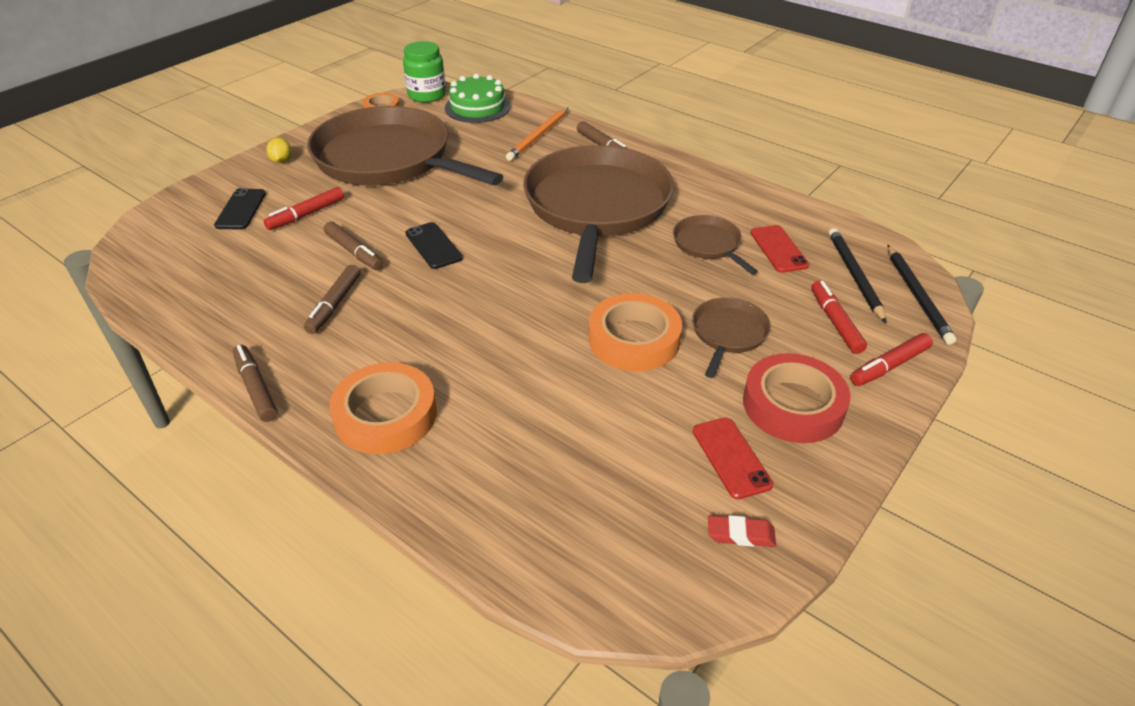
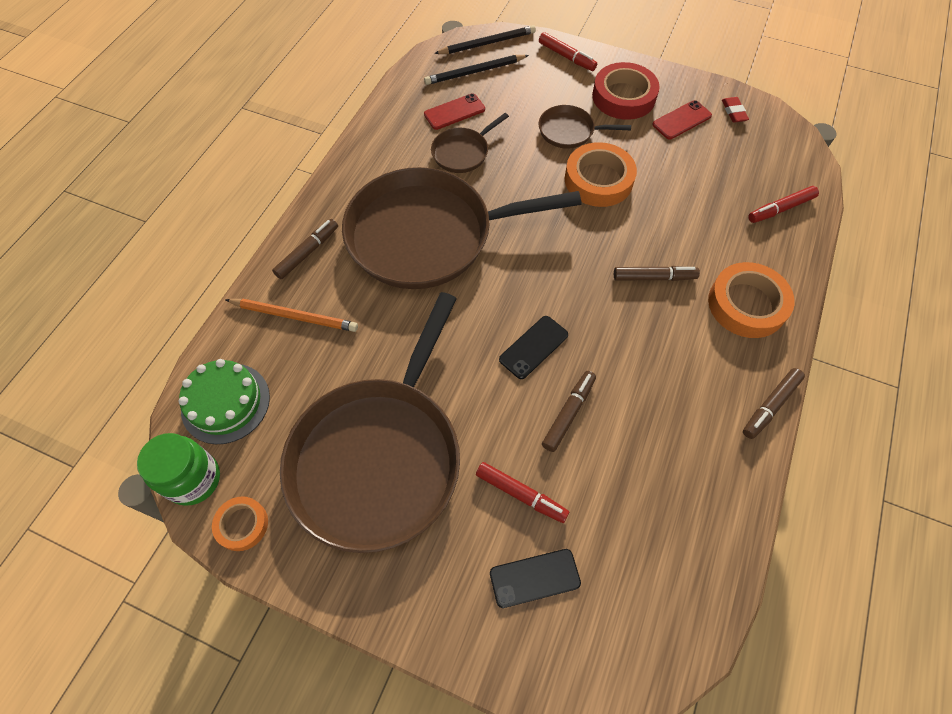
camera: 105 degrees left, 20 degrees up
yellow lemon [266,138,292,163] -> none
brown marker [304,265,361,334] -> brown marker moved to [614,266,700,281]
red marker [811,281,867,354] -> red marker moved to [748,186,819,223]

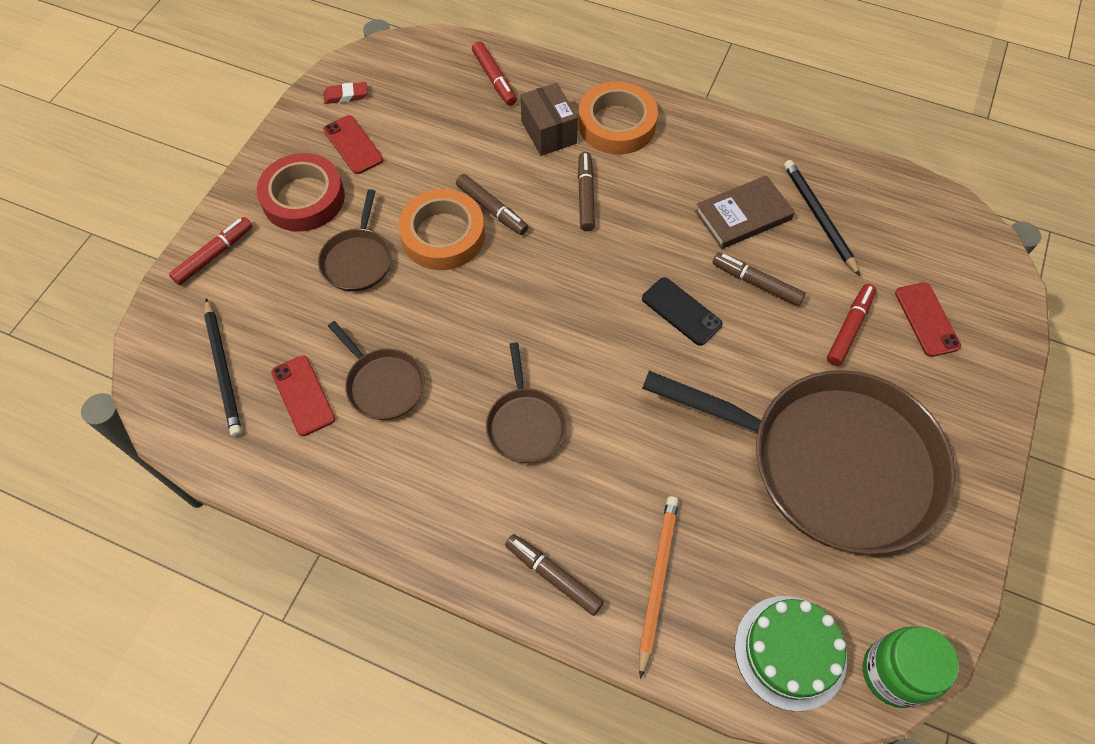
camera: 90 degrees left, 0 degrees up
orange tape [212,496,268,551] -> none
brown pan [342,167,582,289] -> brown pan [486,342,567,463], size x0.43
black pencil [434,25,536,54] -> black pencil moved to [784,160,860,276]
black phone [490,549,581,608] -> red phone [895,282,961,357]
brown marker [743,368,805,439] -> brown marker moved to [456,174,528,235]
none -> brown box [520,83,578,156]
none -> brown book [695,175,795,249]

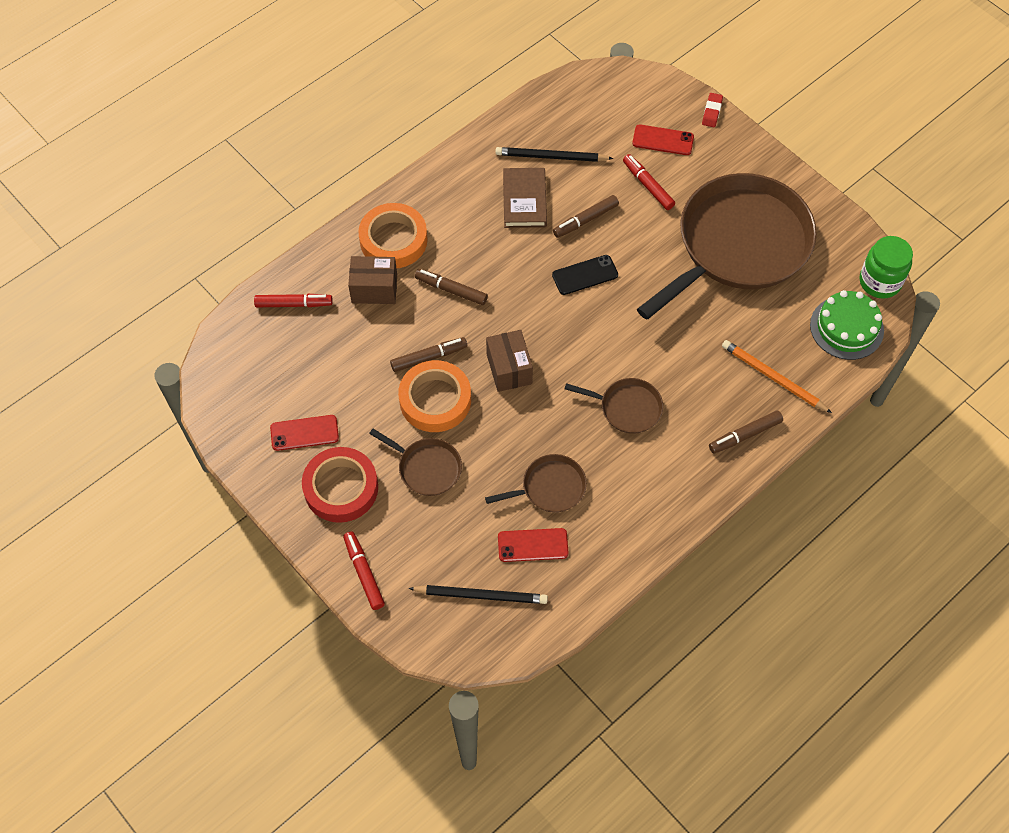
camera: 65 degrees left, 0 degrees up
red eraser [323,82,368,104] -> red eraser moved to [702,93,723,127]
none -> brown box [486,330,533,392]

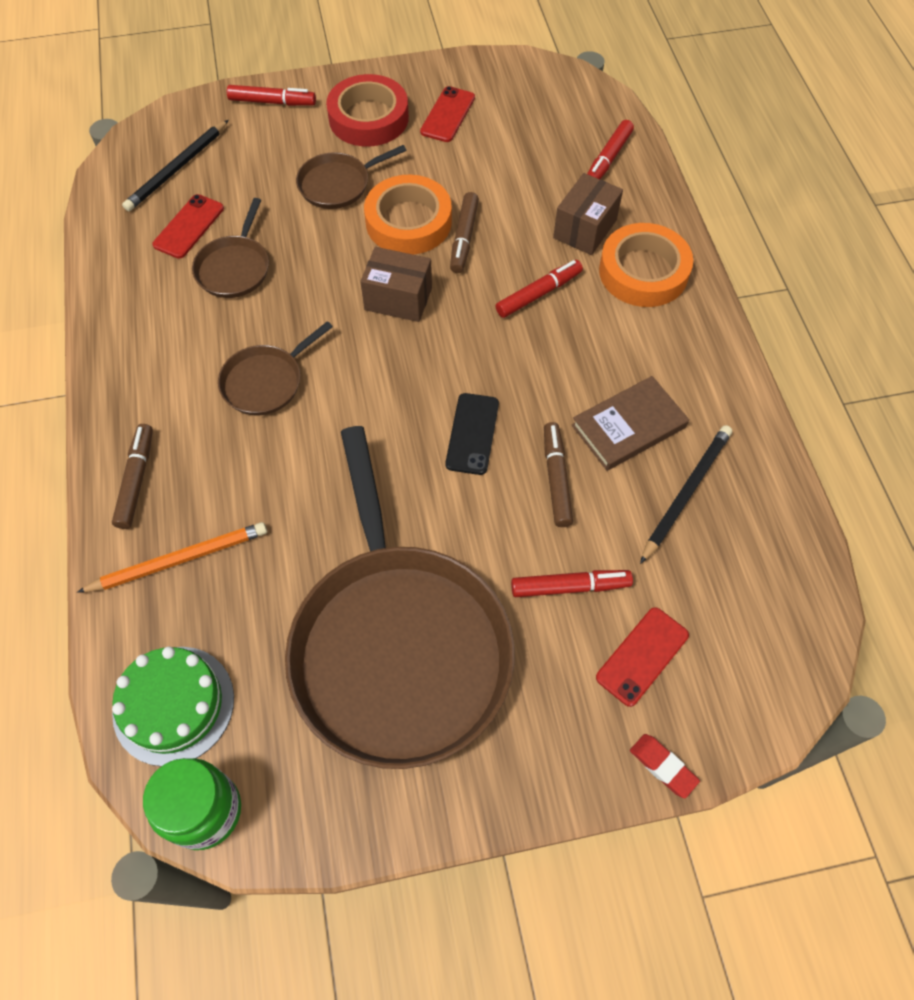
camera: 120 degrees right, 0 degrees up
brown marker [415,269,488,305] -> red marker [496,260,583,318]
brown book [503,168,547,228] -> brown book turned 60 degrees counterclockwise [572,376,689,471]

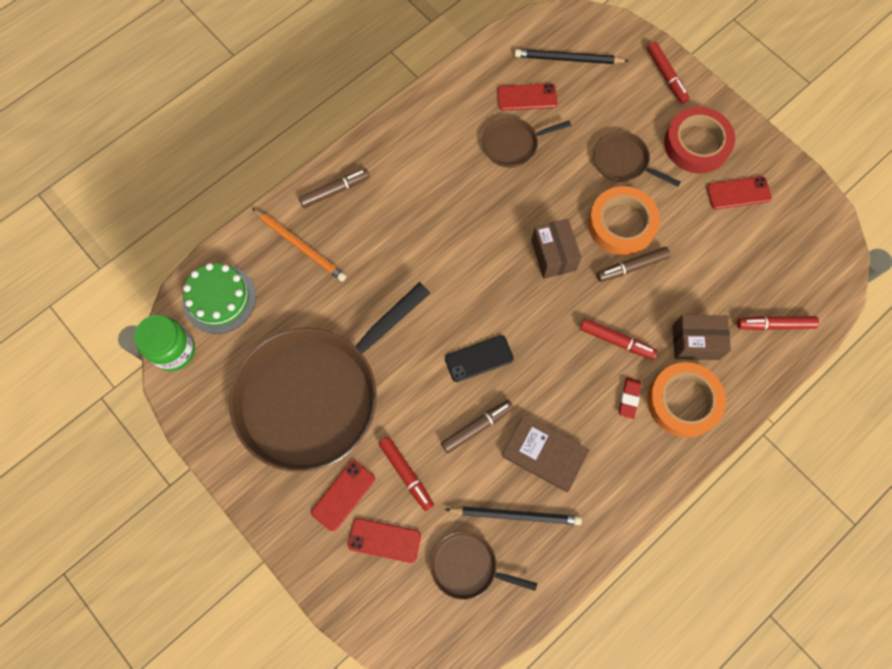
camera: 60 degrees right, 10 degrees up
brown pan [218,321,333,415] -> brown pan moved to [430,531,537,600]
red eraser [630,734,700,798] -> red eraser moved to [619,377,642,419]
none -> red phone [311,460,375,531]

